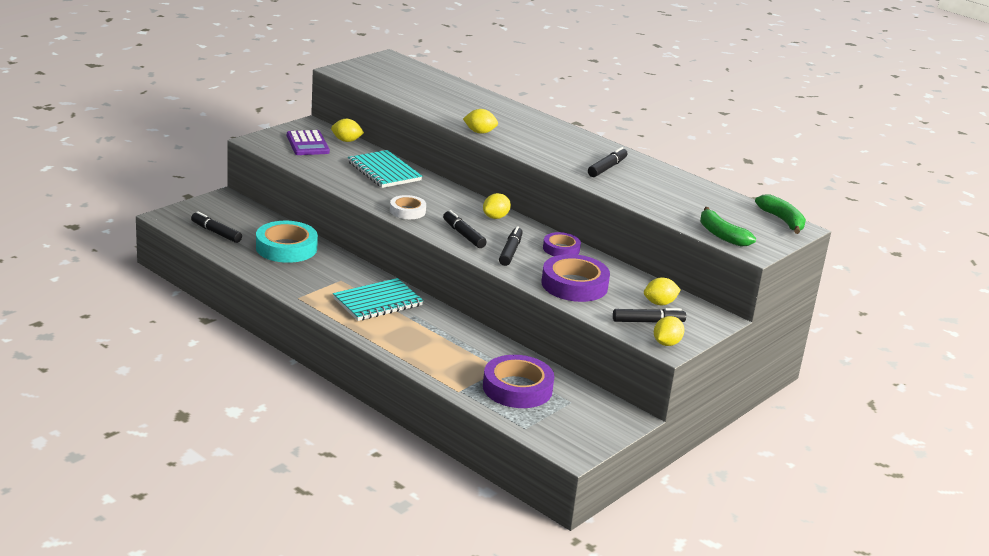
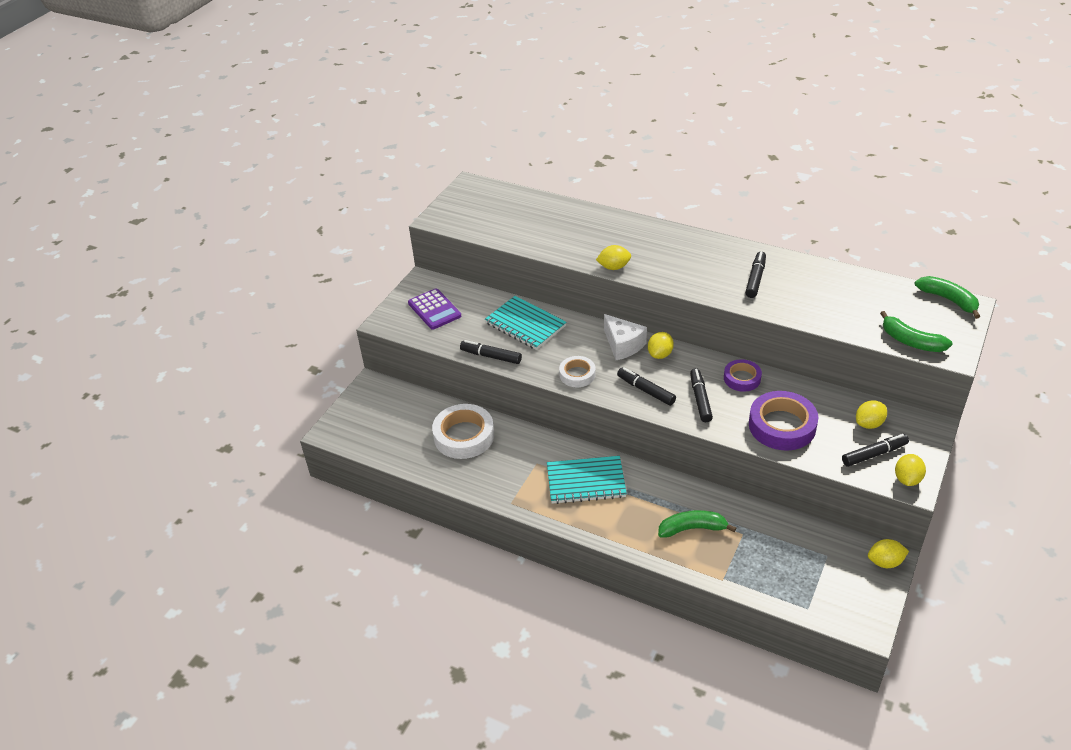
camera: 10 degrees left, 15 degrees up
black marker [191,211,242,243] -> black marker moved to [460,340,522,364]
turquoise tape [256,221,318,263] -> white tape [432,404,494,459]
yellow lemon [331,119,364,142] -> yellow lemon moved to [868,539,909,568]
turquoise notebook [333,278,423,321] -> turquoise notebook turned 45 degrees clockwise [547,456,627,504]
purple tape [483,355,554,408] -> none
none -> white cheese [604,314,647,360]
none -> green banana [658,510,736,538]

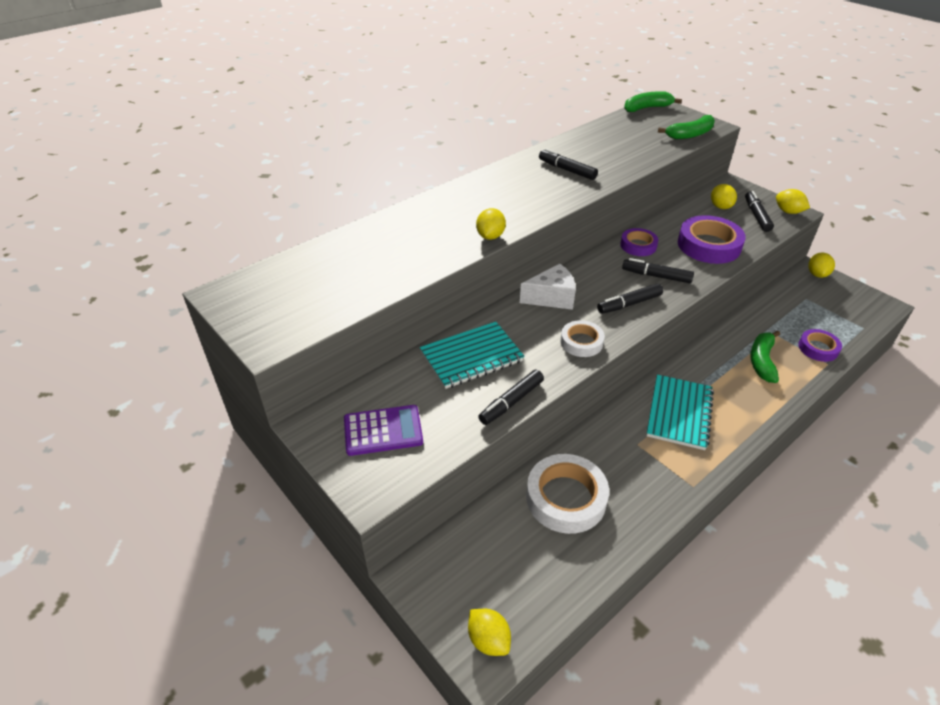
camera: 70 degrees left, 0 degrees up
yellow lemon [648,332,674,359] -> yellow lemon moved to [468,609,511,656]
none -> purple tape [798,329,842,362]

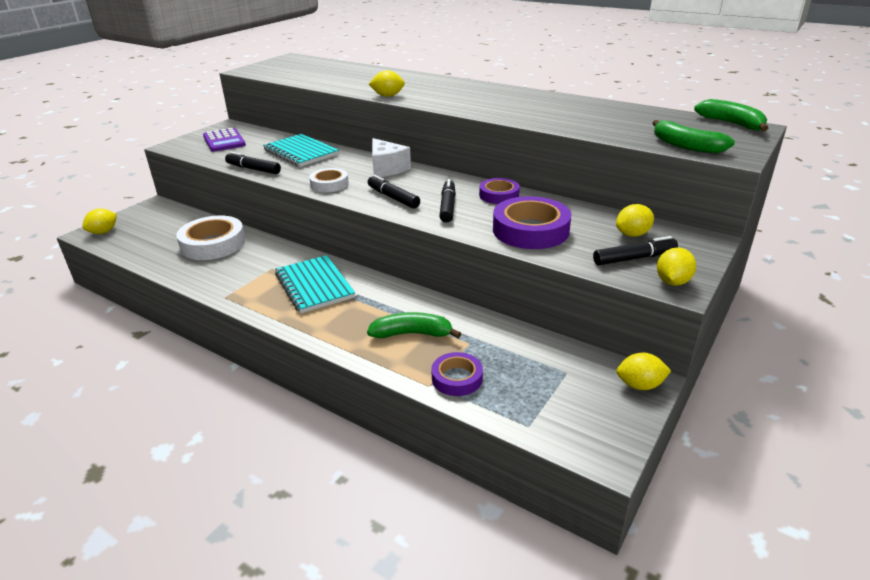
camera: 75 degrees right, 10 degrees down
black marker [539,149,598,180] -> none
turquoise notebook [646,375,714,450] -> turquoise notebook turned 60 degrees clockwise [275,255,355,313]

